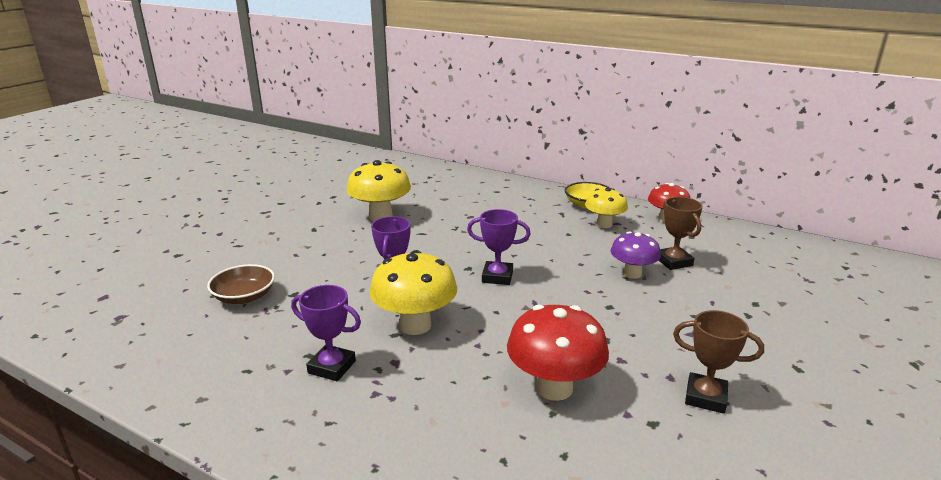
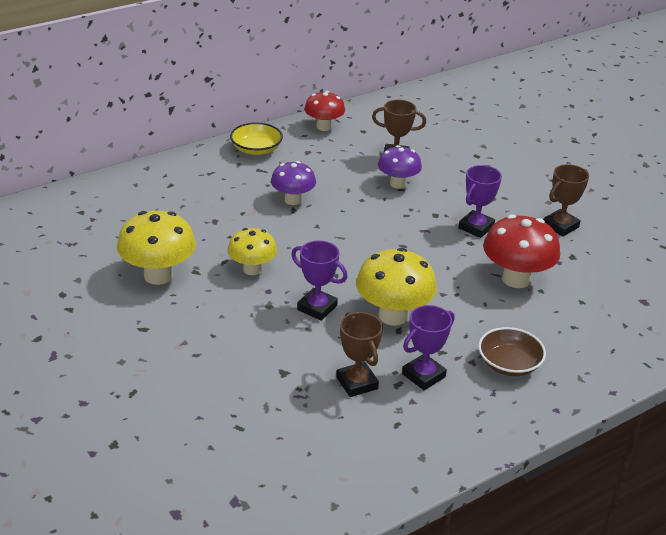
camera: 65 degrees left, 10 degrees up
brown bowl [207,264,275,304] -> brown bowl moved to [478,327,546,376]
purple trophy [467,209,531,285] -> purple trophy moved to [458,165,502,238]
yellow mushroom [585,188,628,228] -> yellow mushroom moved to [227,228,277,275]
none -> purple mushroom [271,161,316,205]
none -> brown trophy [336,312,383,397]

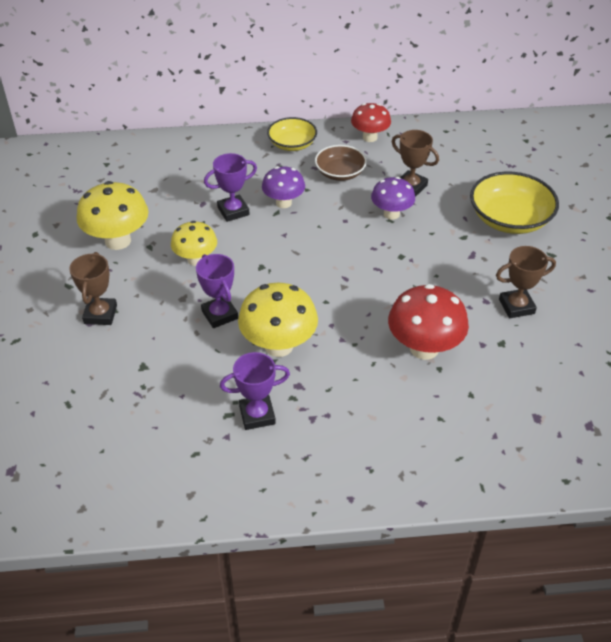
camera: 30 degrees right, 10 degrees up
brown trophy [336,312,383,397] -> brown trophy moved to [69,252,117,325]
purple trophy [458,165,502,238] -> purple trophy moved to [204,153,257,222]
brown bowl [478,327,546,376] -> brown bowl moved to [315,145,367,181]
none -> yellow bowl [470,172,559,234]

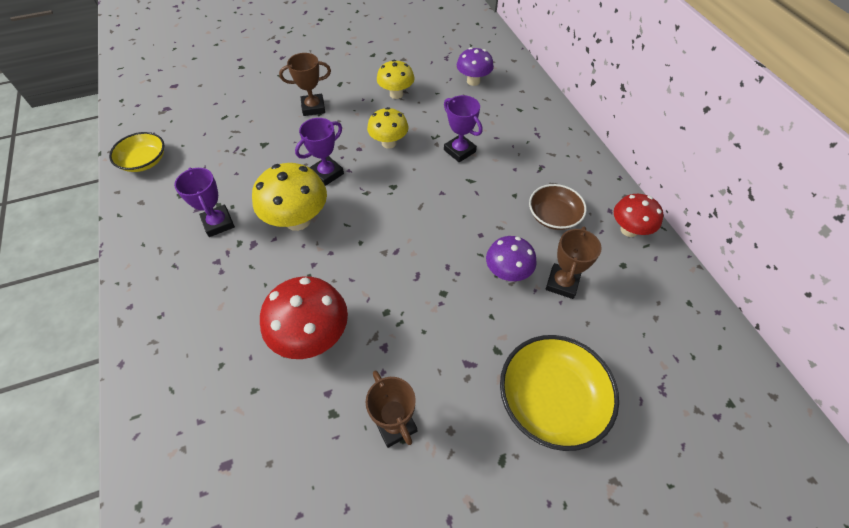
camera: 75 degrees right, 10 degrees up
yellow mushroom [77,181,149,250] -> yellow mushroom [377,60,415,99], size x0.65
purple mushroom [262,166,305,208] -> purple mushroom moved to [457,47,494,86]
yellow bowl [267,117,317,151] -> yellow bowl moved to [109,132,164,172]

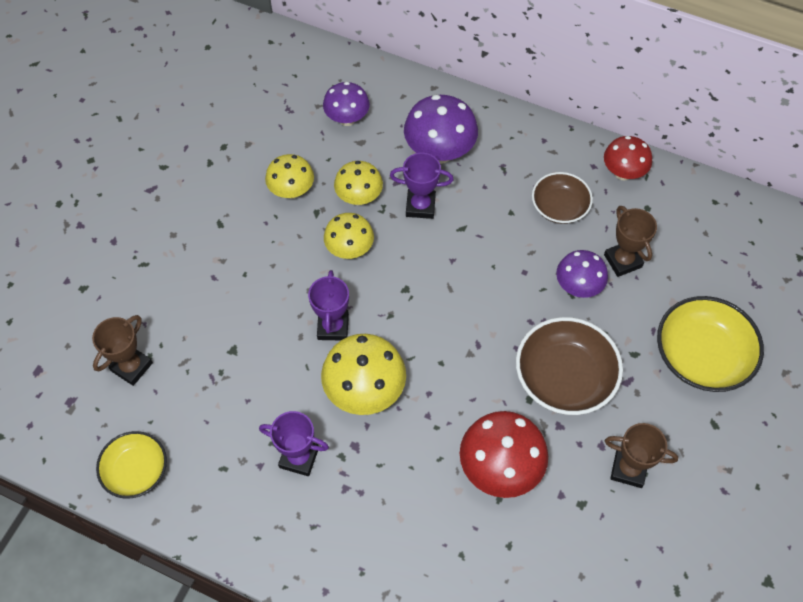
camera: 45 degrees left, 5 degrees up
brown trophy [279,53,331,116] -> brown trophy moved to [92,315,153,386]
none -> yellow mushroom [334,161,383,206]
none -> purple mushroom [404,95,478,164]
none -> brown bowl [516,317,623,415]

